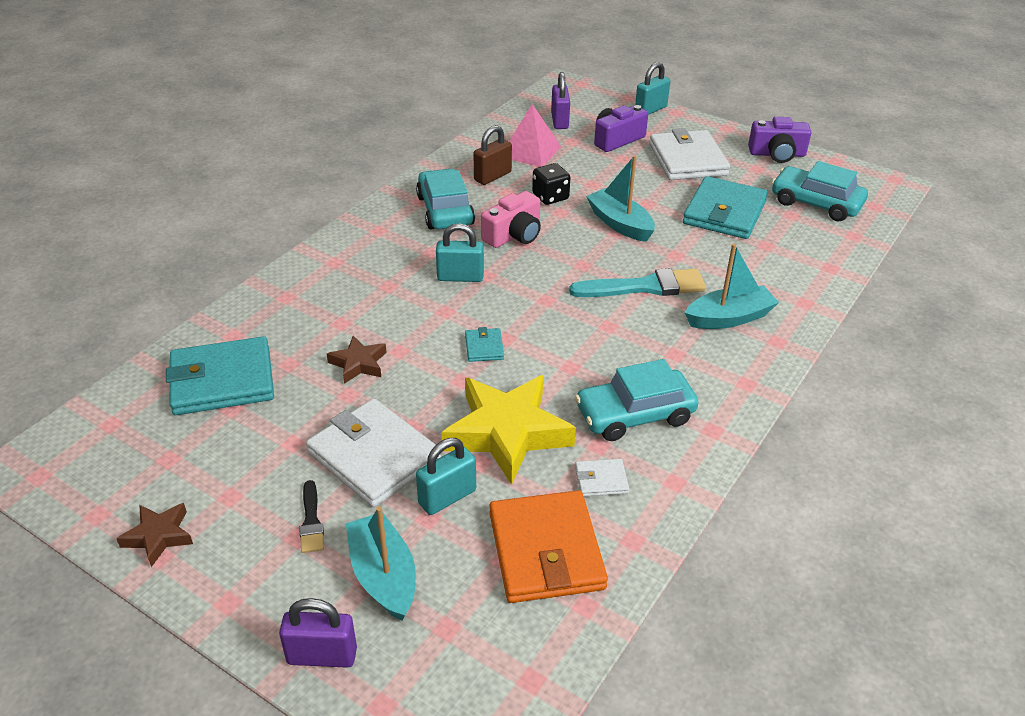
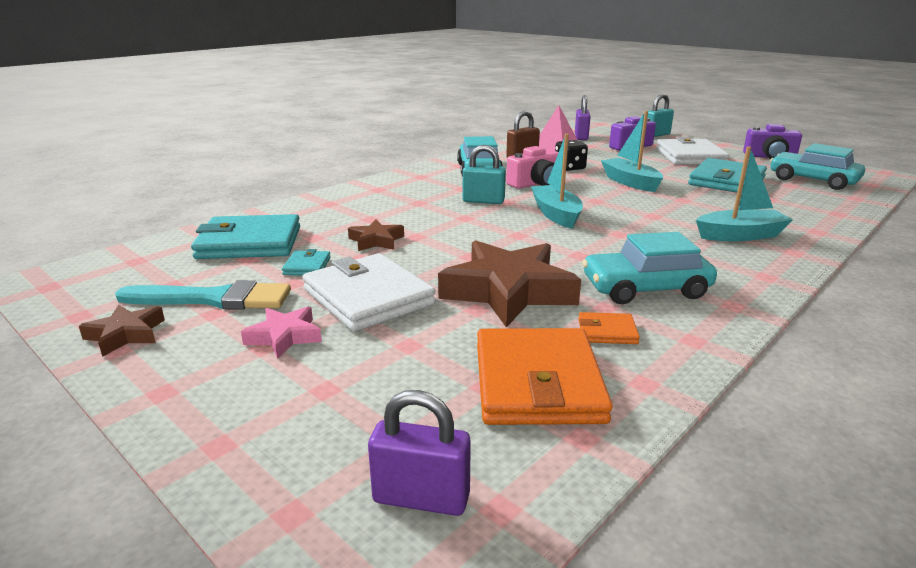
camera: 10 degrees right, 15 degrees down
purple padlock [279,598,357,668] -> purple padlock moved to [368,390,471,516]
black brush [299,480,324,553] -> pink star [241,307,322,359]
turquoise boat [346,506,416,621] -> turquoise boat moved to [531,134,583,229]
turquoise padlock [416,438,476,515] -> none
yellow star [441,375,576,485] -> brown star [438,240,581,328]
turquoise wallet [465,327,504,362] -> turquoise wallet moved to [282,249,330,275]
turquoise brush [569,268,706,297] -> turquoise brush moved to [115,280,291,310]
white wallet [575,459,629,497] -> orange wallet [578,312,640,344]

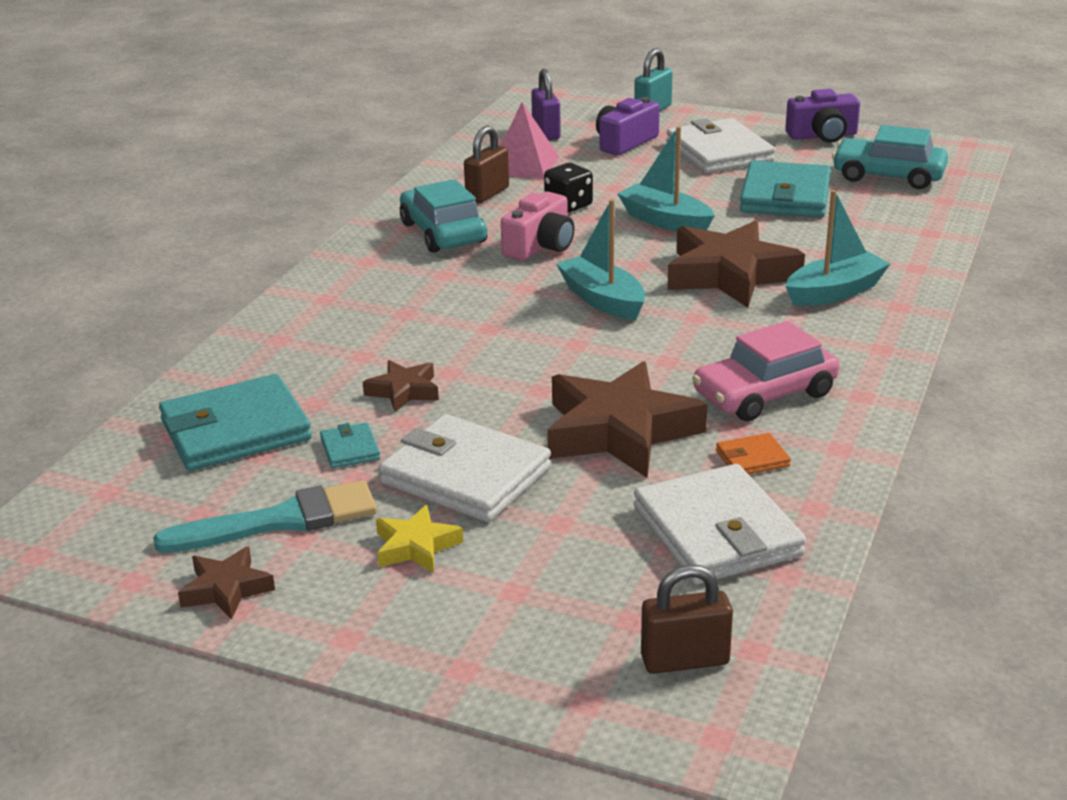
camera: 20 degrees left, 5 degrees up
pink star [241,307,322,359] -> yellow star [376,505,463,573]
purple padlock [368,390,471,516] -> brown padlock [641,565,733,674]
turquoise padlock [463,145,506,204] -> none
orange wallet [477,328,613,425] -> white wallet [634,464,806,585]
turquoise car [582,232,717,304] -> pink car [692,321,840,421]
none -> brown star [667,221,805,308]

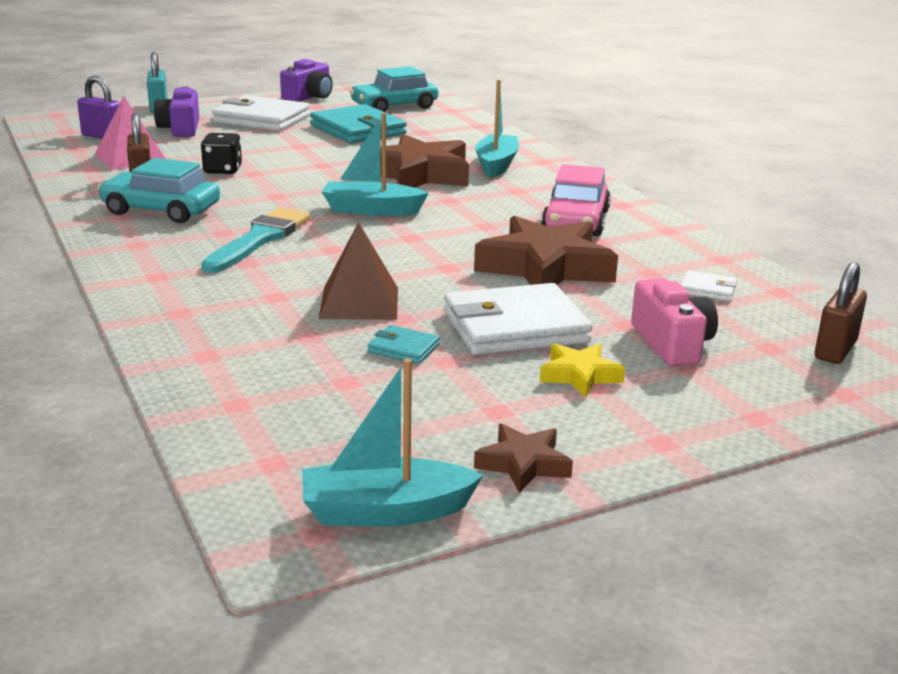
camera: 50 degrees left, 5 degrees down
turquoise brush [153,480,377,553] -> turquoise brush moved to [201,207,310,273]
turquoise wallet [159,374,312,471] -> none
brown star [363,360,439,412] -> brown pyramid [319,222,398,320]
pink camera [501,191,575,261] -> pink camera moved to [631,278,718,366]
turquoise boat [617,126,715,231] -> turquoise boat moved to [302,358,484,527]
white wallet [634,464,806,585] -> white wallet [681,270,737,301], size x0.45
orange wallet [716,433,791,474] -> none

